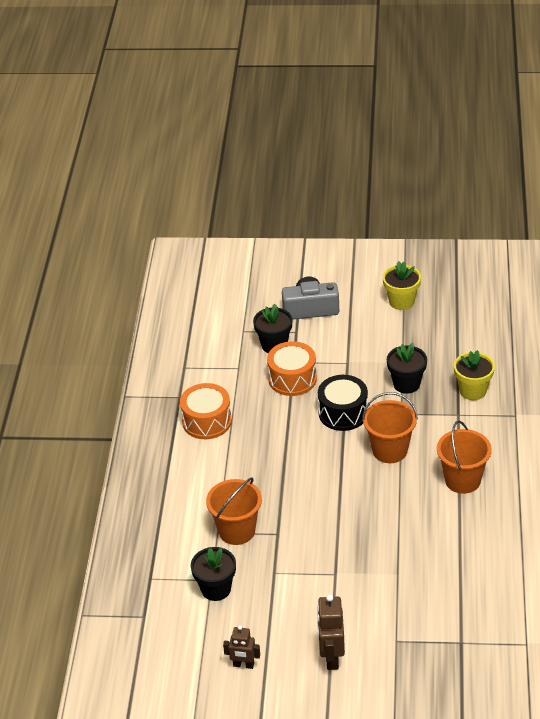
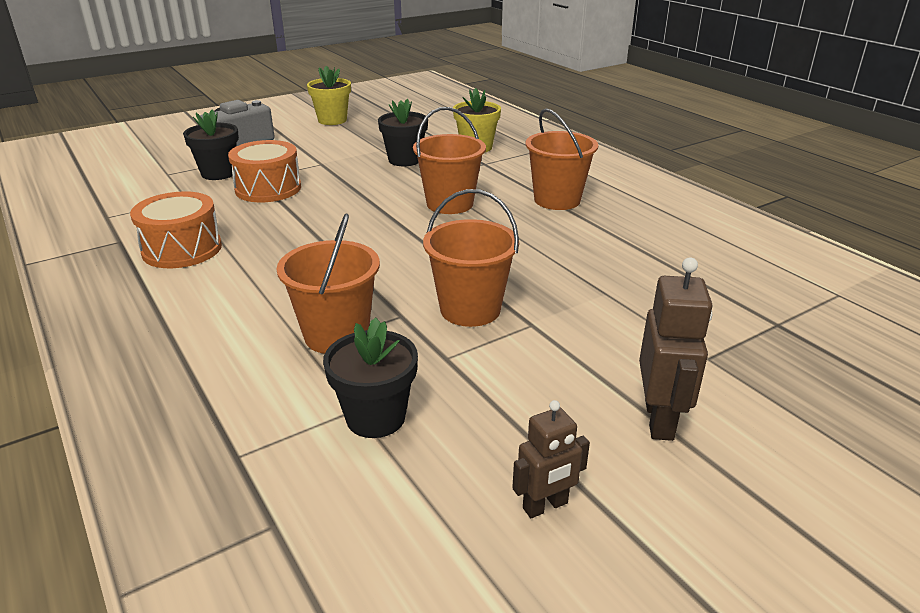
camera: 40 degrees left, 10 degrees down
brown robot [317,594,345,670] -> brown robot turned 135 degrees counterclockwise [639,257,712,441]
black drum [318,375,368,431] -> none
none -> orange bucket [423,189,519,327]

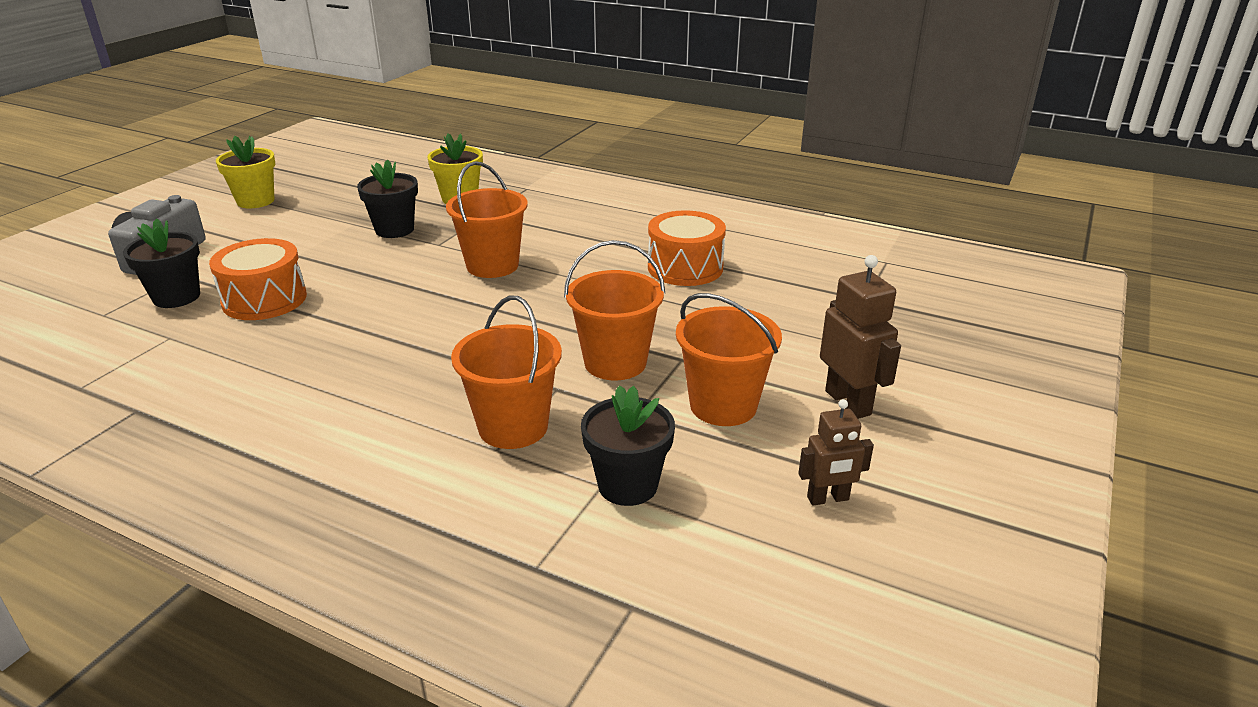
camera: 30 degrees left, 0 degrees up
orange drum [130,191,222,268] -> orange drum moved to [648,210,726,286]
brown robot [512,400,590,518] -> brown robot turned 45 degrees clockwise [798,399,874,505]
orange bucket [526,108,598,210] -> orange bucket moved to [676,293,782,426]

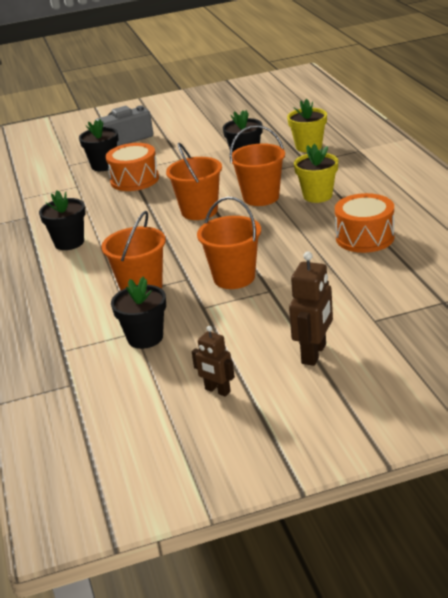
camera: 50 degrees right, 0 degrees up
yellow flower pot [216,136,275,208] -> yellow flower pot moved to [294,144,338,203]
orange bucket [676,293,782,426] -> orange bucket moved to [166,143,222,220]
none -> black flower pot [39,191,86,250]

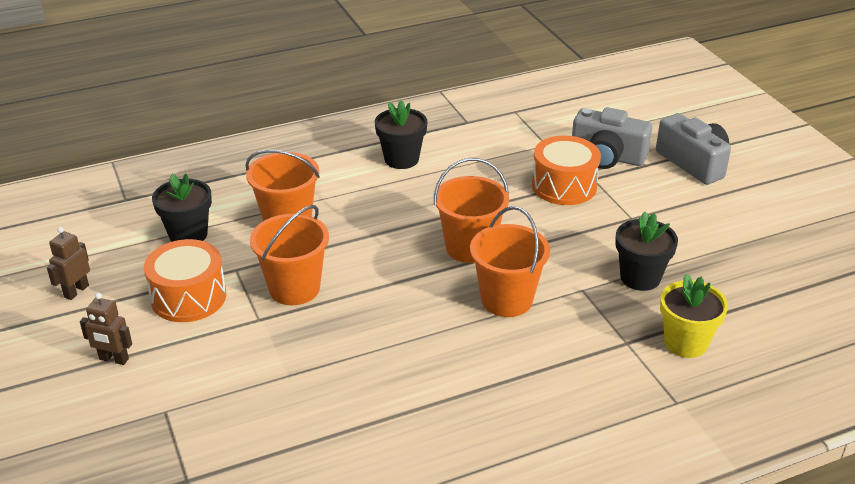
camera: 80 degrees right, 5 degrees up
black flower pot [79,119,119,171] -> grey camera [572,107,652,169]
brown robot [289,251,333,366] -> brown robot [80,293,132,365], size x0.64
yellow flower pot [294,144,338,203] -> none
orange drum [335,193,394,253] -> orange drum moved to [144,239,226,322]

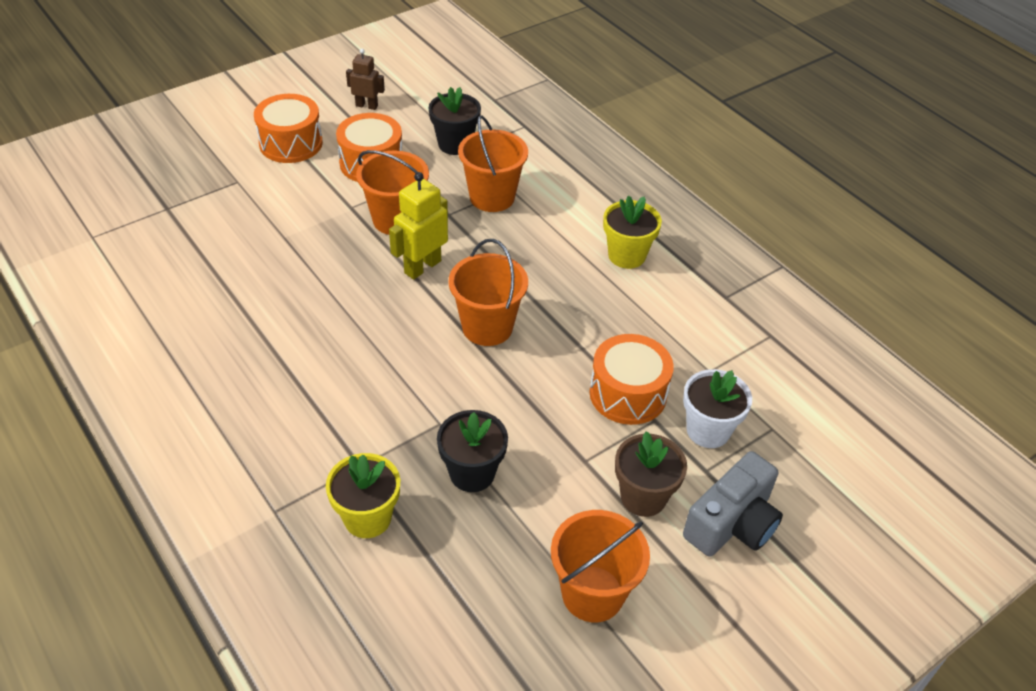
camera: 75 degrees right, 10 degrees up
brown robot [80,293,132,365] -> orange drum [254,94,323,163]
black flower pot [375,100,427,169] -> yellow flower pot [603,196,662,269]
orange bucket [470,206,550,317] -> orange bucket moved to [551,510,650,622]
grey camera [572,107,652,169] -> white flower pot [683,369,752,448]
none -> yellow robot [389,172,448,280]
none -> brown flower pot [615,431,687,517]

